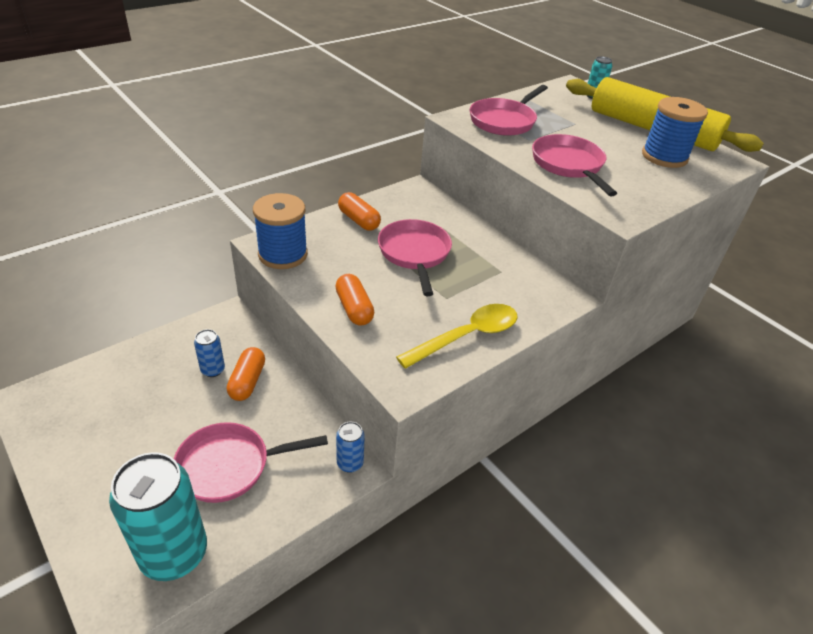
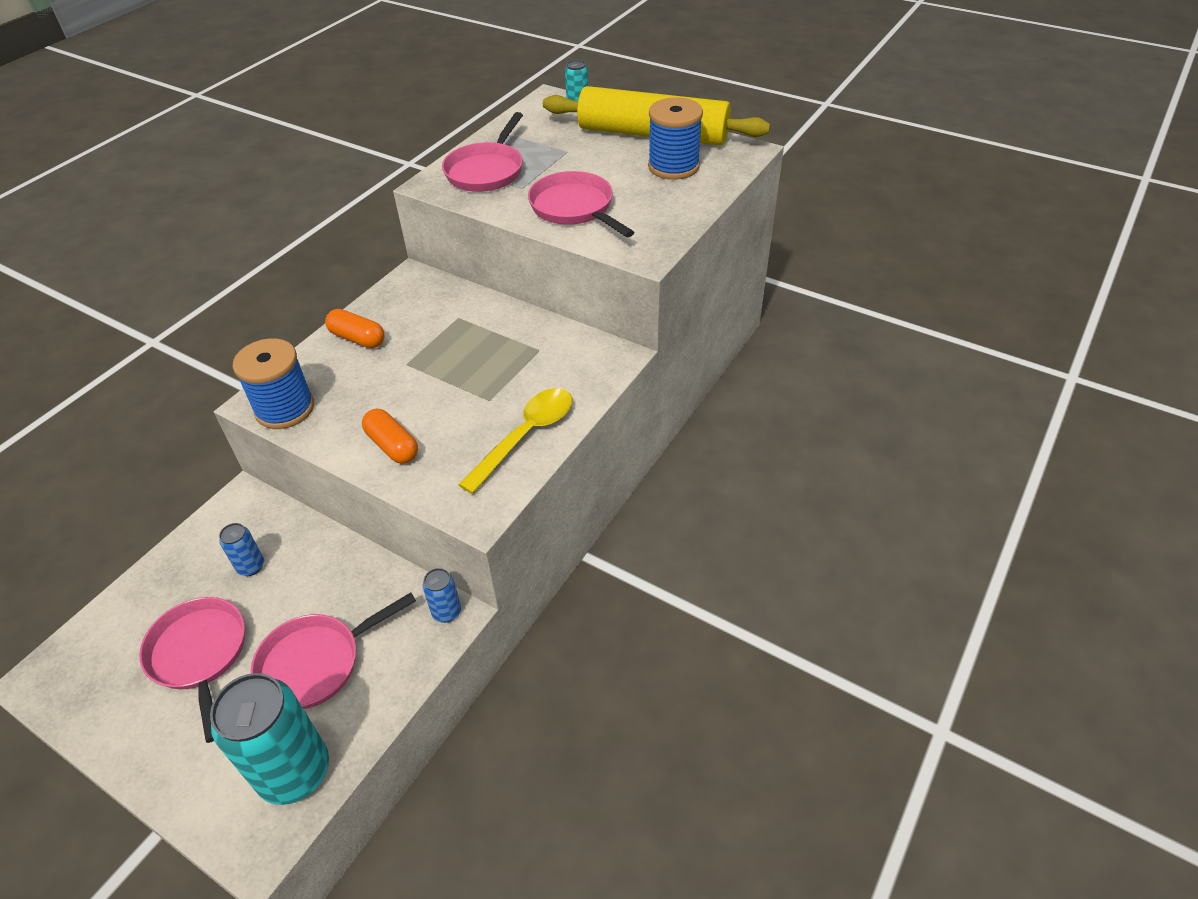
camera: 15 degrees left, 5 degrees up
orange capsule [227,347,265,401] -> none
pink pan [378,219,452,296] -> pink pan moved to [139,597,245,743]

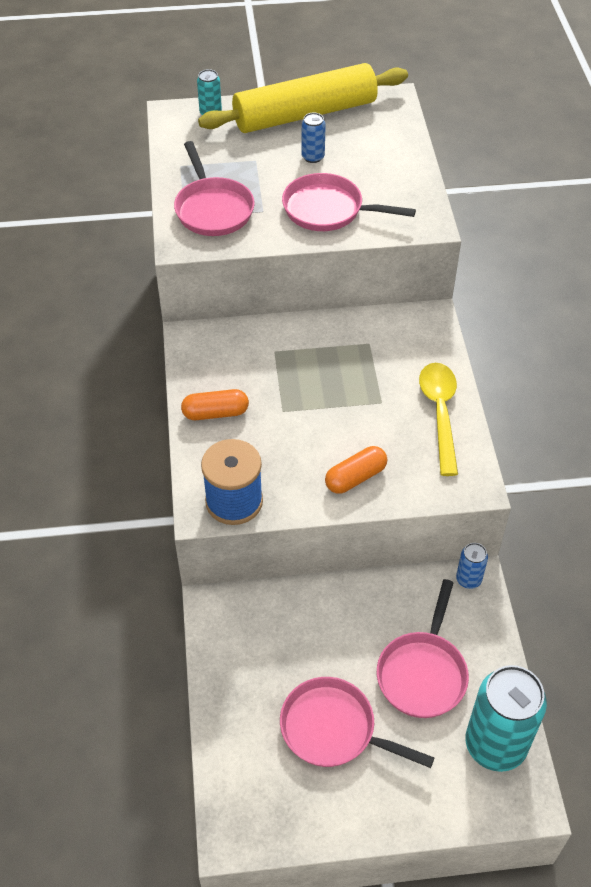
camera: 40 degrees left, 5 degrees up
blue can [219,523,264,576] -> blue can moved to [302,113,326,163]
orange capsule [362,409,418,464] -> orange capsule turned 45 degrees counterclockwise [325,446,387,494]
blue spool [648,97,703,180] -> none

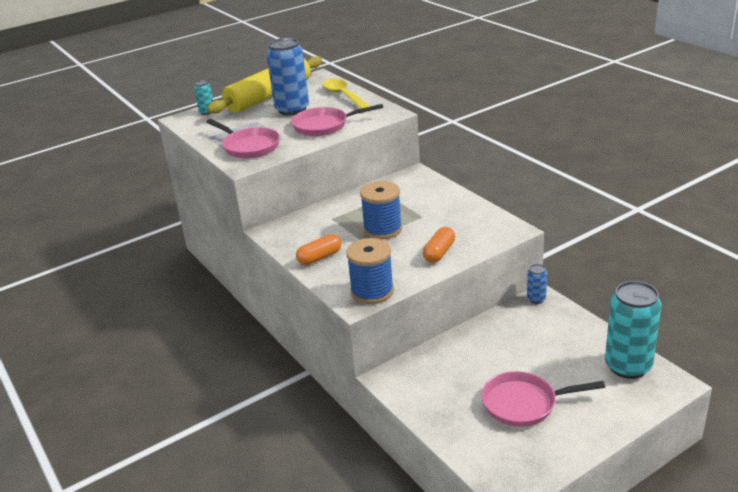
camera: 25 degrees left, 20 degrees down
blue can [302,113,326,163] -> blue can [266,38,309,116], size x2.17
pink pan [377,579,469,718] -> none
yellow spoon [419,363,458,476] -> yellow spoon moved to [323,79,370,109]
none -> blue spool [360,181,402,239]

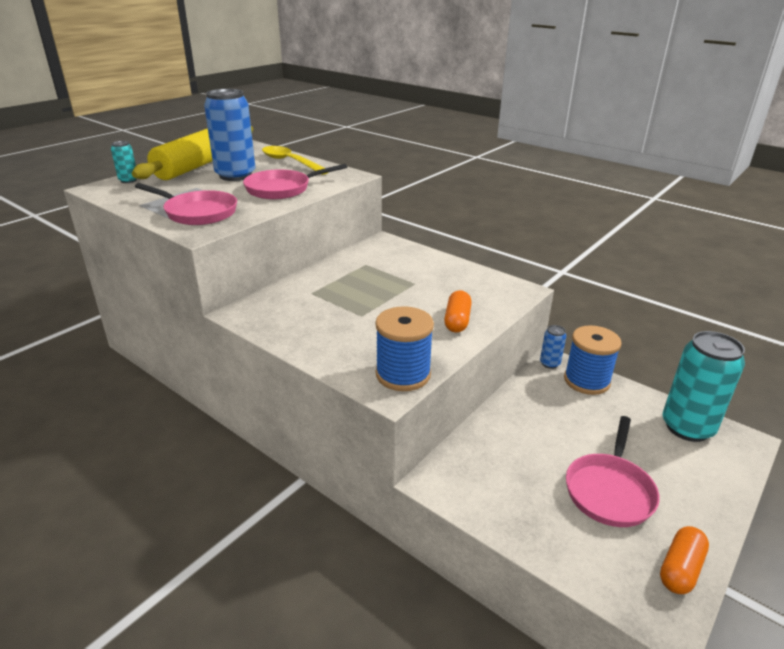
camera: 20 degrees left, 0 degrees up
orange capsule [296,234,342,265] -> orange capsule moved to [660,526,709,594]
blue spool [360,181,402,239] -> blue spool moved to [564,325,622,395]
pink pan [482,371,605,427] -> pink pan turned 45 degrees counterclockwise [566,416,660,527]

